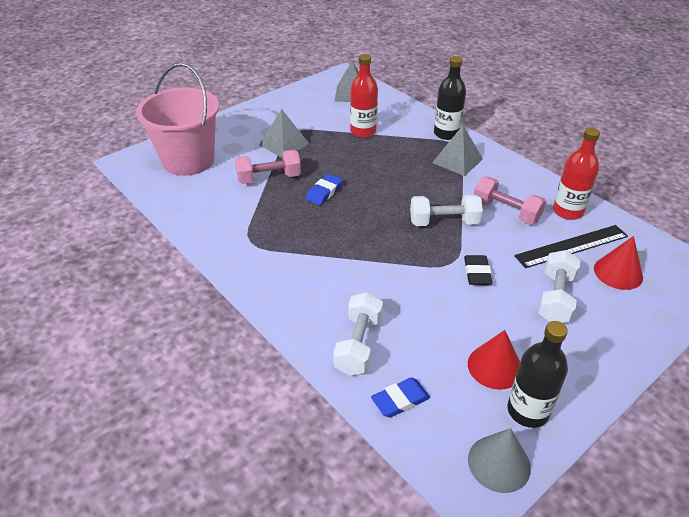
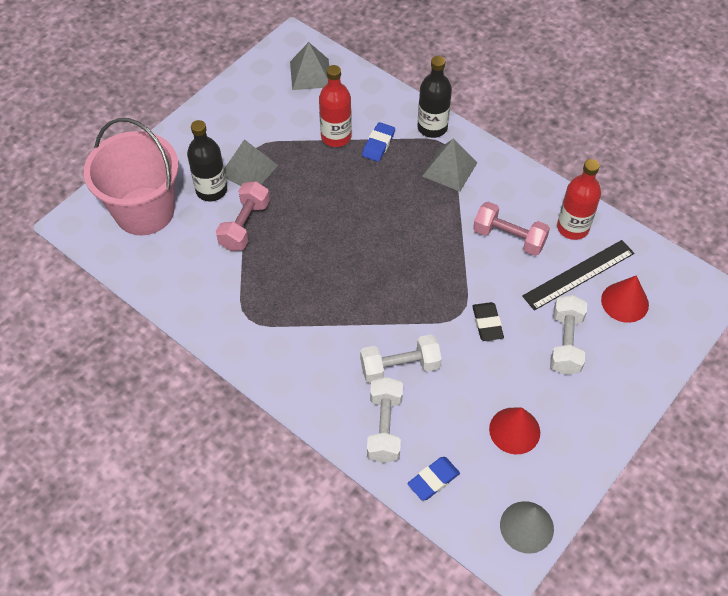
camera: 10 degrees left, 15 degrees up
pink dumbbell [235,150,301,184] -> pink dumbbell turned 45 degrees counterclockwise [216,181,270,251]
blue eraser [306,174,343,205] -> blue eraser moved to [362,122,395,162]
white dumbbell [410,195,483,226] -> white dumbbell moved to [360,334,442,383]
black bottle [507,321,568,428] -> black bottle moved to [187,120,227,202]

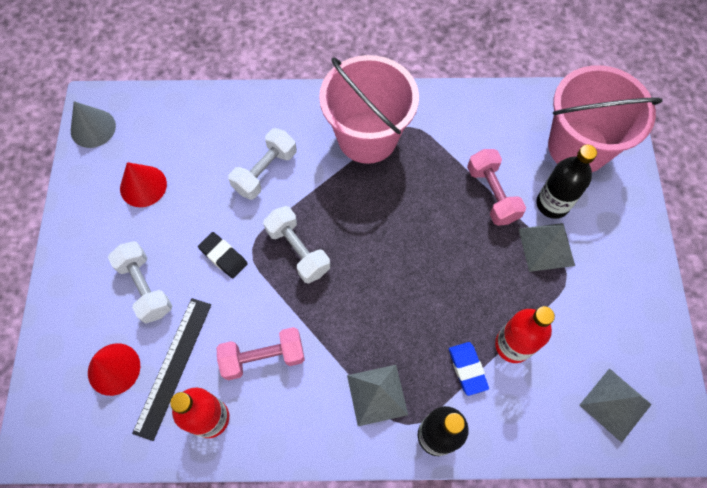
camera: 140 degrees right, 10 degrees up
white dumbbell [367,377,403,463] -> white dumbbell moved to [263,206,330,284]
blue eraser [407,457,460,501] -> none
none -> pink bucket [319,55,419,164]

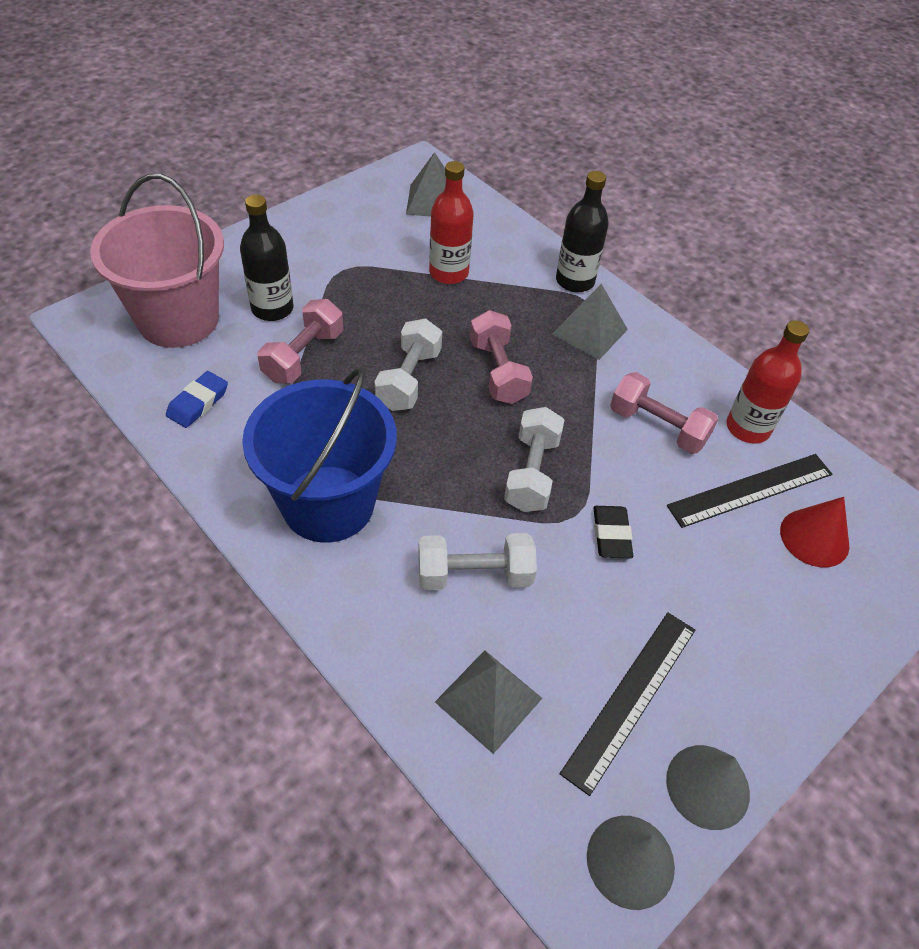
camera: 135 degrees left, 15 degrees down
white dumbbell [108,241,172,323] -> white dumbbell moved to [375,318,442,411]
red cone [120,162,167,207] -> black ruler [560,612,695,796]
pink bucket [319,55,419,164] -> blue bucket [242,368,397,543]
blue eraser [449,342,489,396] -> blue eraser moved to [166,371,228,428]
grey pyramid [519,223,575,272] -> grey pyramid moved to [435,650,542,754]
none -> pink dumbbell [470,310,533,404]
none -> grey cone [666,745,750,830]

